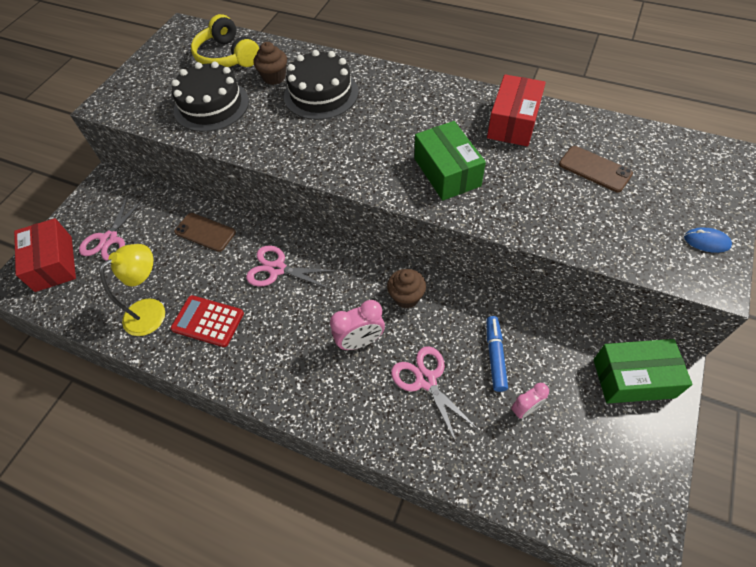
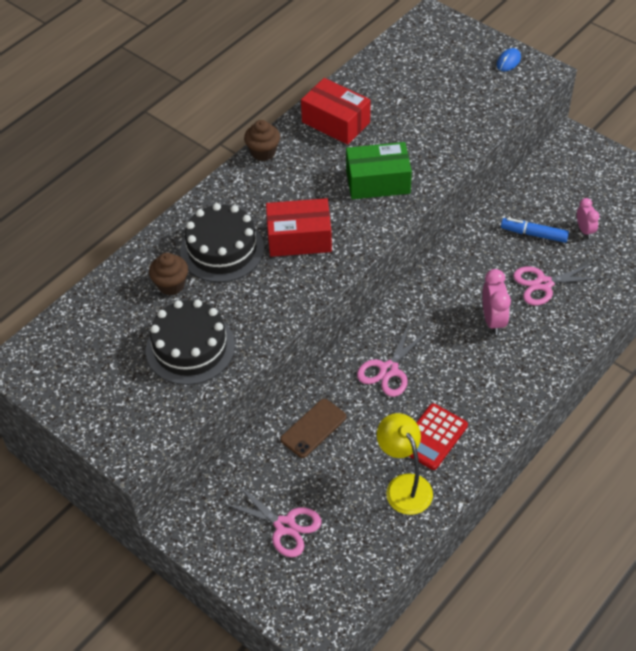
camera: 75 degrees left, 5 degrees down
red box [14,218,76,292] -> red box moved to [266,198,332,257]
yellow headphones [191,14,259,67] -> none
brown cupcake [387,269,426,309] -> brown cupcake moved to [244,120,280,161]
brown phone [559,146,633,192] -> none
green box [593,339,693,404] -> none

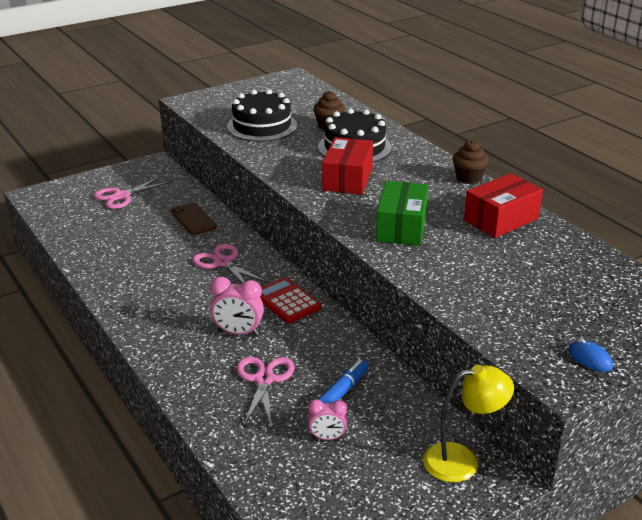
camera: 105 degrees right, 20 degrees down
yellow lamp [377,413,433,515] -> yellow lamp moved to [423,365,514,482]
red calculator [409,403,468,470] -> red calculator moved to [260,278,321,323]

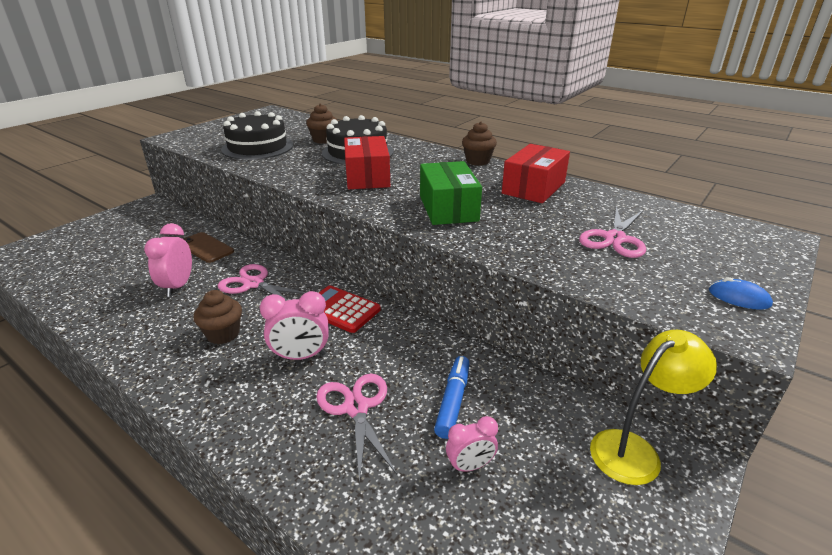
camera: 20 degrees left, 0 degrees up
pink scissors [94,176,172,209] -> pink scissors moved to [579,206,646,258]
none -> pink clock [144,223,192,297]
none -> brown cupcake [193,290,242,344]

